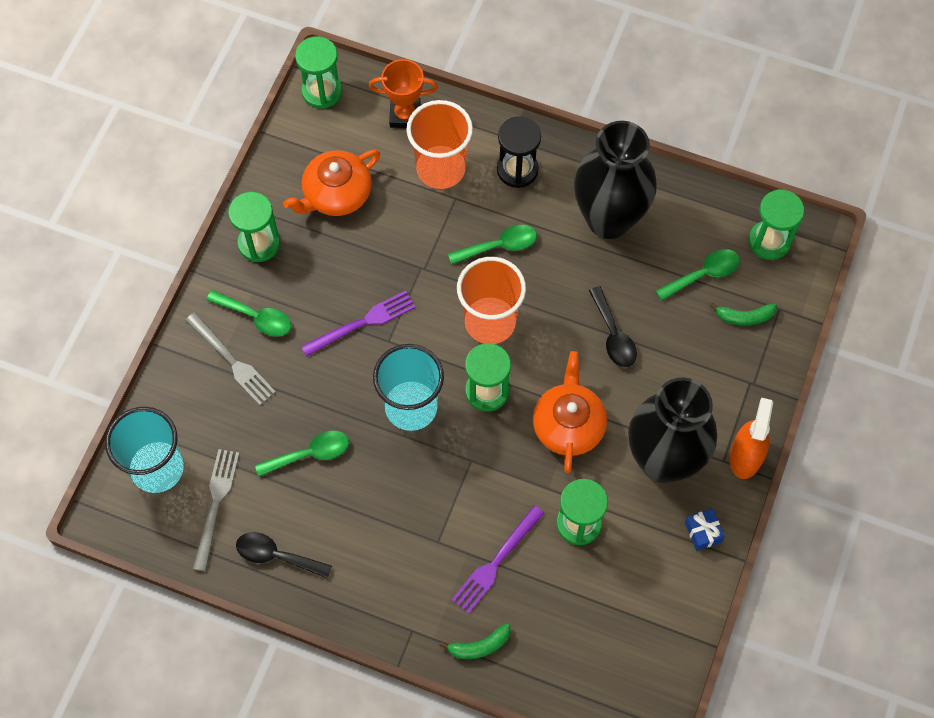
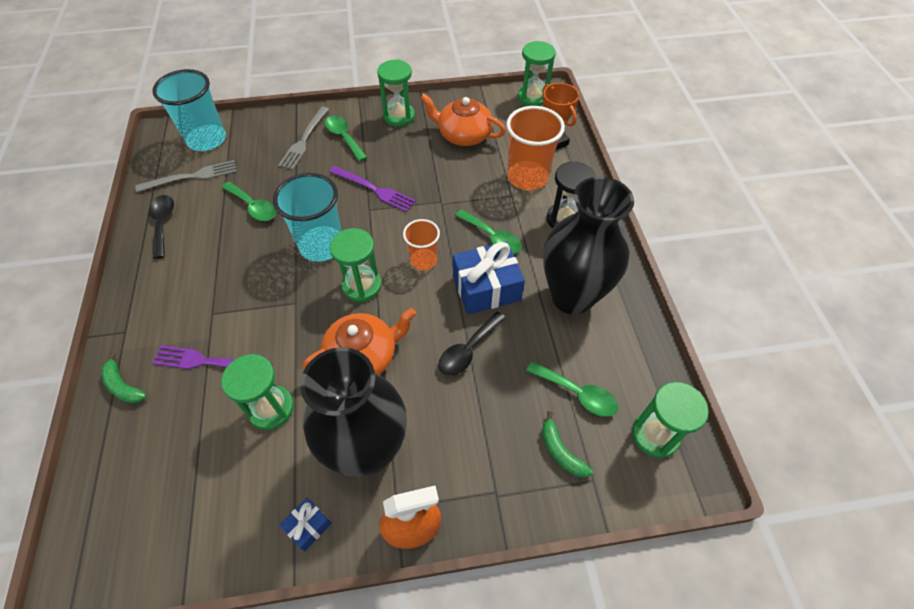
camera: 60 degrees right, 10 degrees down
green spoon [207,290,291,337] -> green spoon turned 150 degrees clockwise [325,115,368,162]
orange cup [457,257,526,344] -> orange cup [403,219,440,271], size x0.59
none -> blue gift [453,242,525,314]

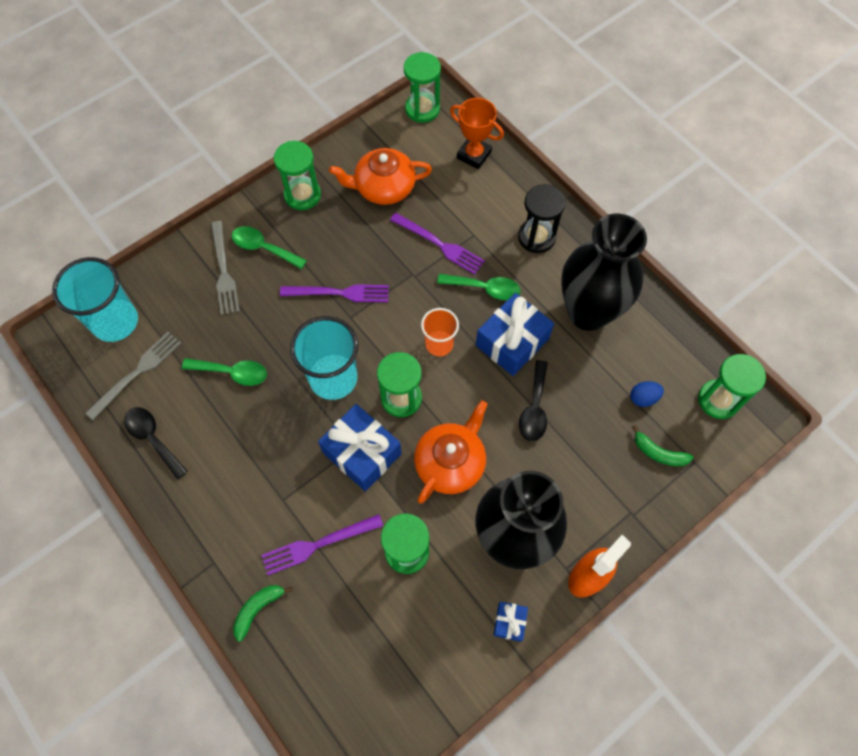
camera: 30 degrees left, 10 degrees up
green banana [101,353,147,403] -> green banana turned 120 degrees clockwise [233,585,292,641]
orange cup [506,106,565,190] -> none
green spoon [526,361,618,417] -> blue egg [630,381,664,407]
none -> blue gift [318,404,402,491]
none -> purple fork [390,213,485,274]

